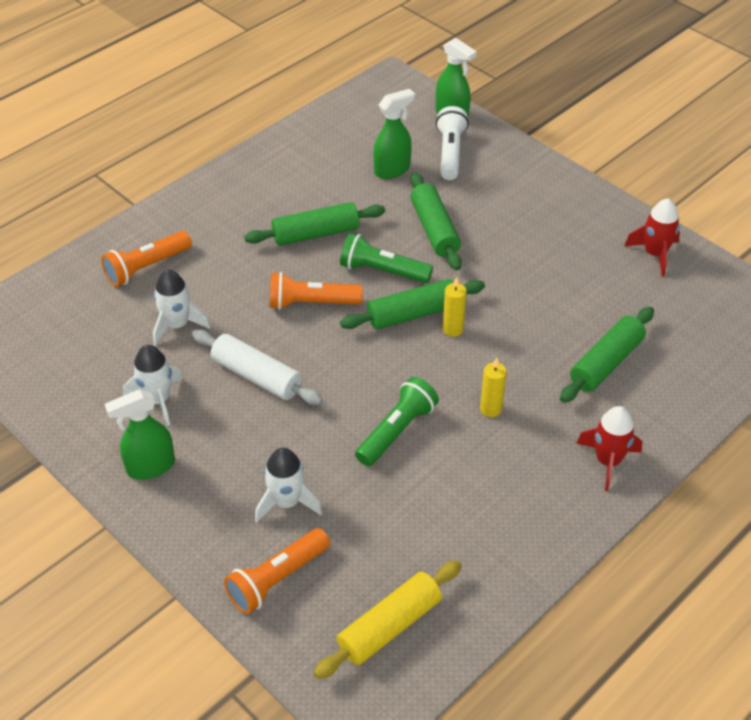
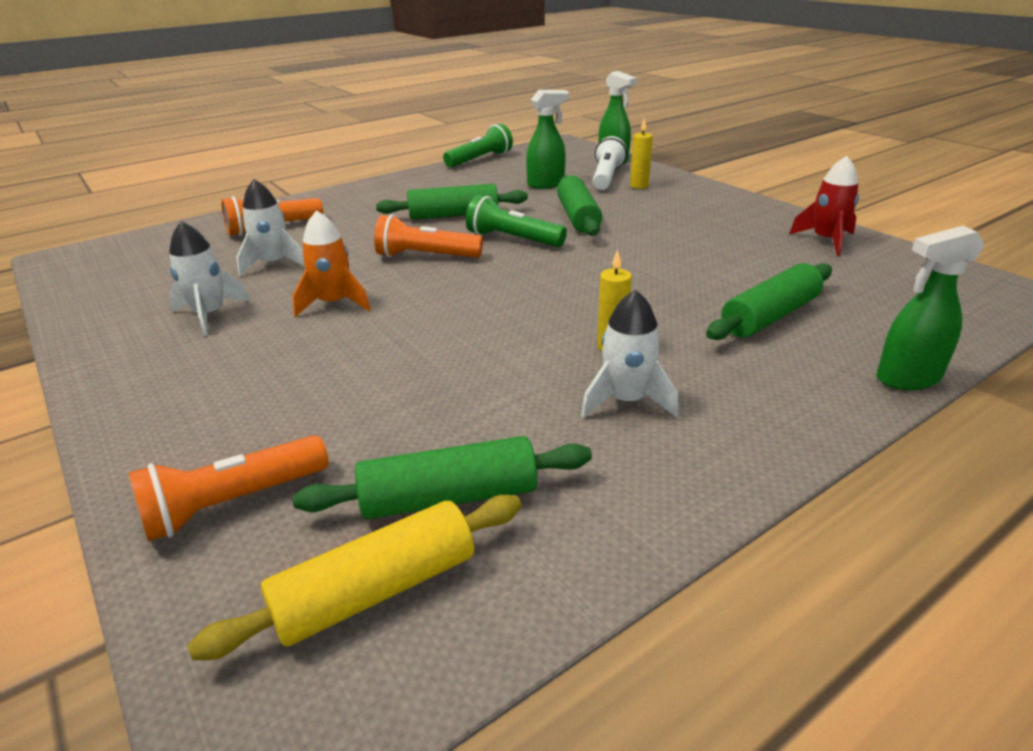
camera: 10 degrees right, 15 degrees down
green spray bottle [105,389,175,480] -> green spray bottle moved to [876,226,985,390]
white rolling pin [192,330,323,405] -> orange rocket [292,210,371,317]
white rocket [255,448,322,523] -> white rocket moved to [581,289,678,419]
green rolling pin [340,279,485,330] -> green rolling pin moved to [293,436,592,519]
green flashlight [355,377,439,466] -> green flashlight moved to [443,124,513,168]
yellow candle [443,277,467,337] -> yellow candle moved to [630,118,653,189]
red rocket [576,406,642,491] -> none

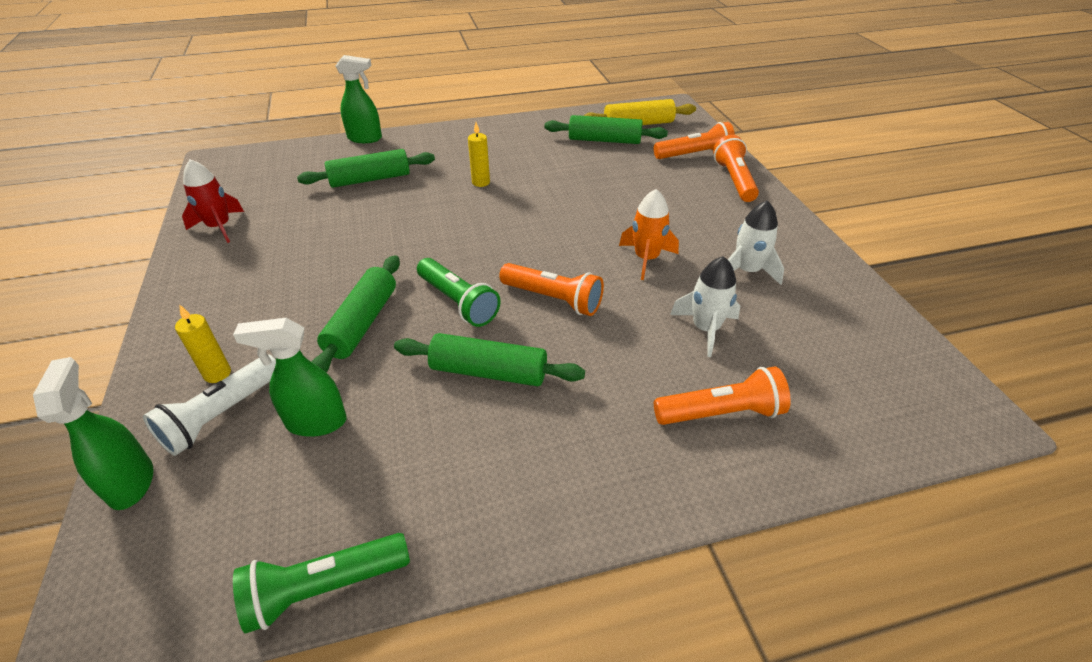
camera: 160 degrees left, 10 degrees up
white rocket [581,289,678,419] -> none
none -> orange flashlight [713,135,759,202]

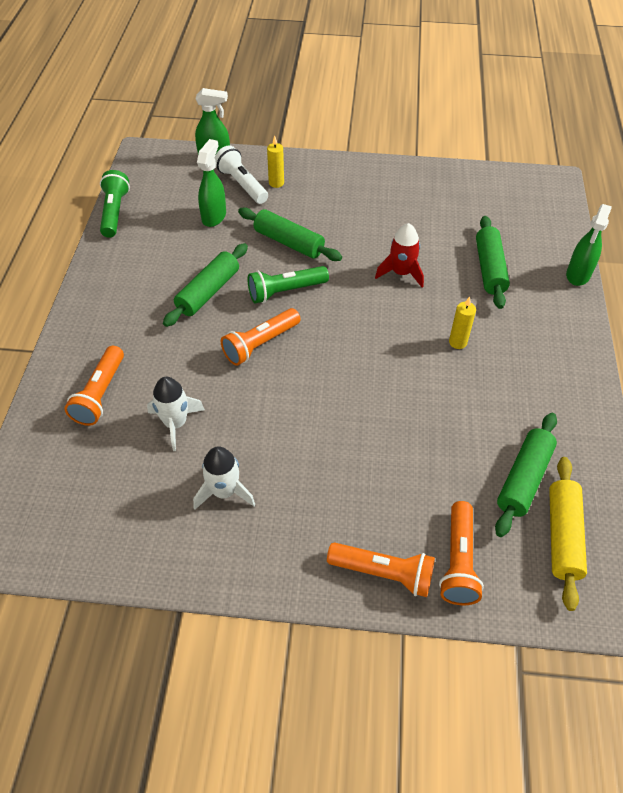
camera: 110 degrees right, 10 degrees up
red rocket [182,159,244,243] -> red rocket moved to [375,223,424,288]
orange rocket [619,189,679,280] -> none

